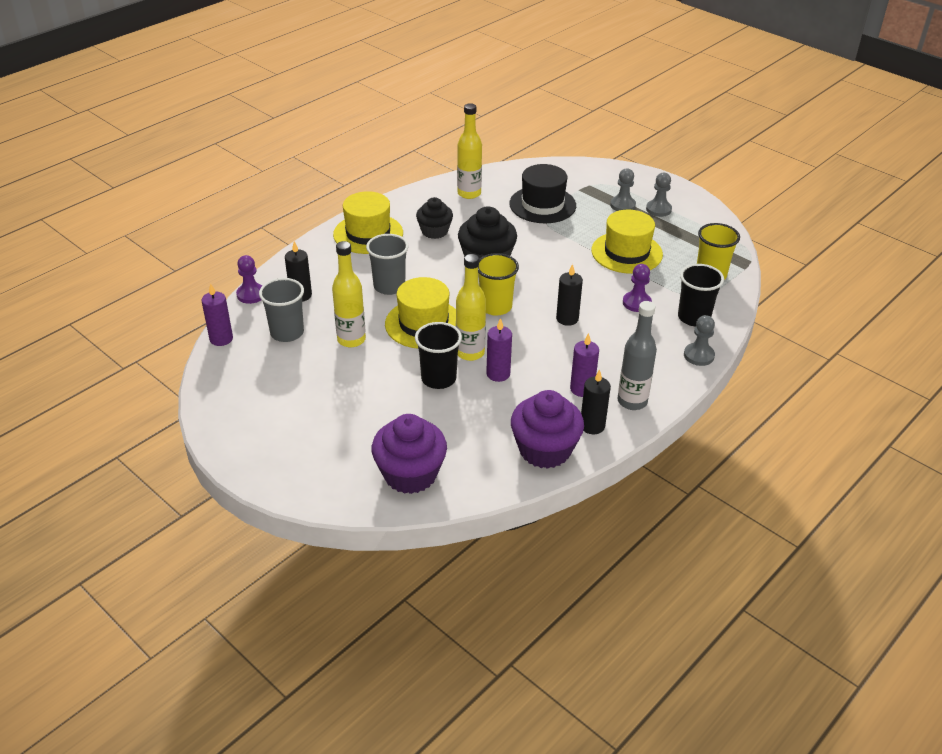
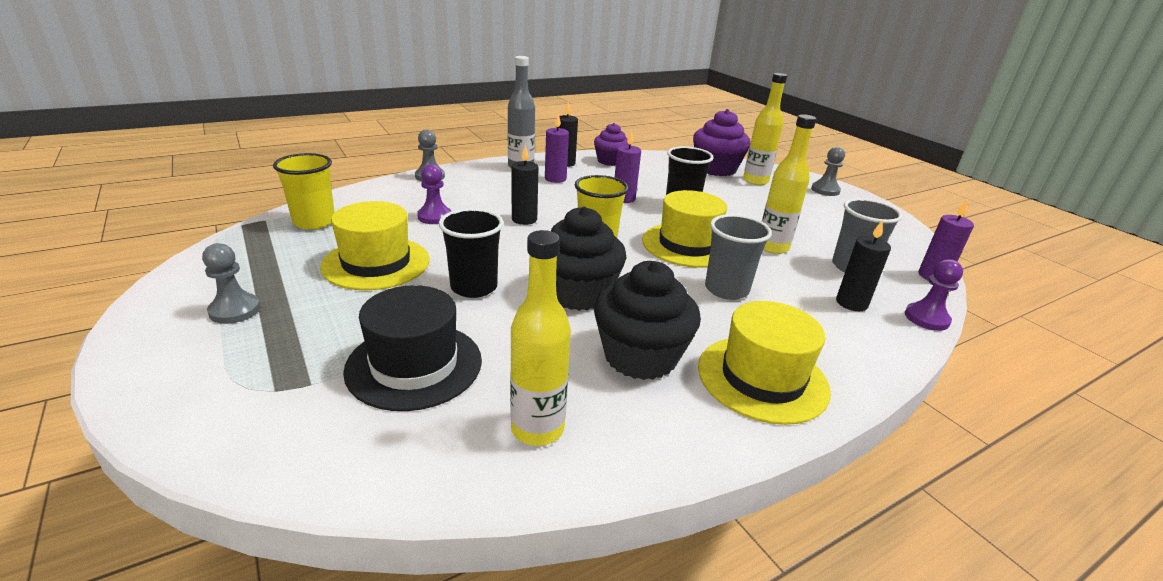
camera: 165 degrees left, 10 degrees down
black cupcake [416,197,453,239] -> black cupcake [594,261,701,380], size x1.54
yellow bottle [456,254,486,361] -> yellow bottle moved to [743,73,787,185]
purple cupcake [511,390,584,469] -> purple cupcake [594,123,629,166], size x0.65
grey pawn [610,168,636,211] -> grey pawn moved to [811,147,845,196]
black cup [678,264,724,326] -> black cup moved to [439,208,504,298]

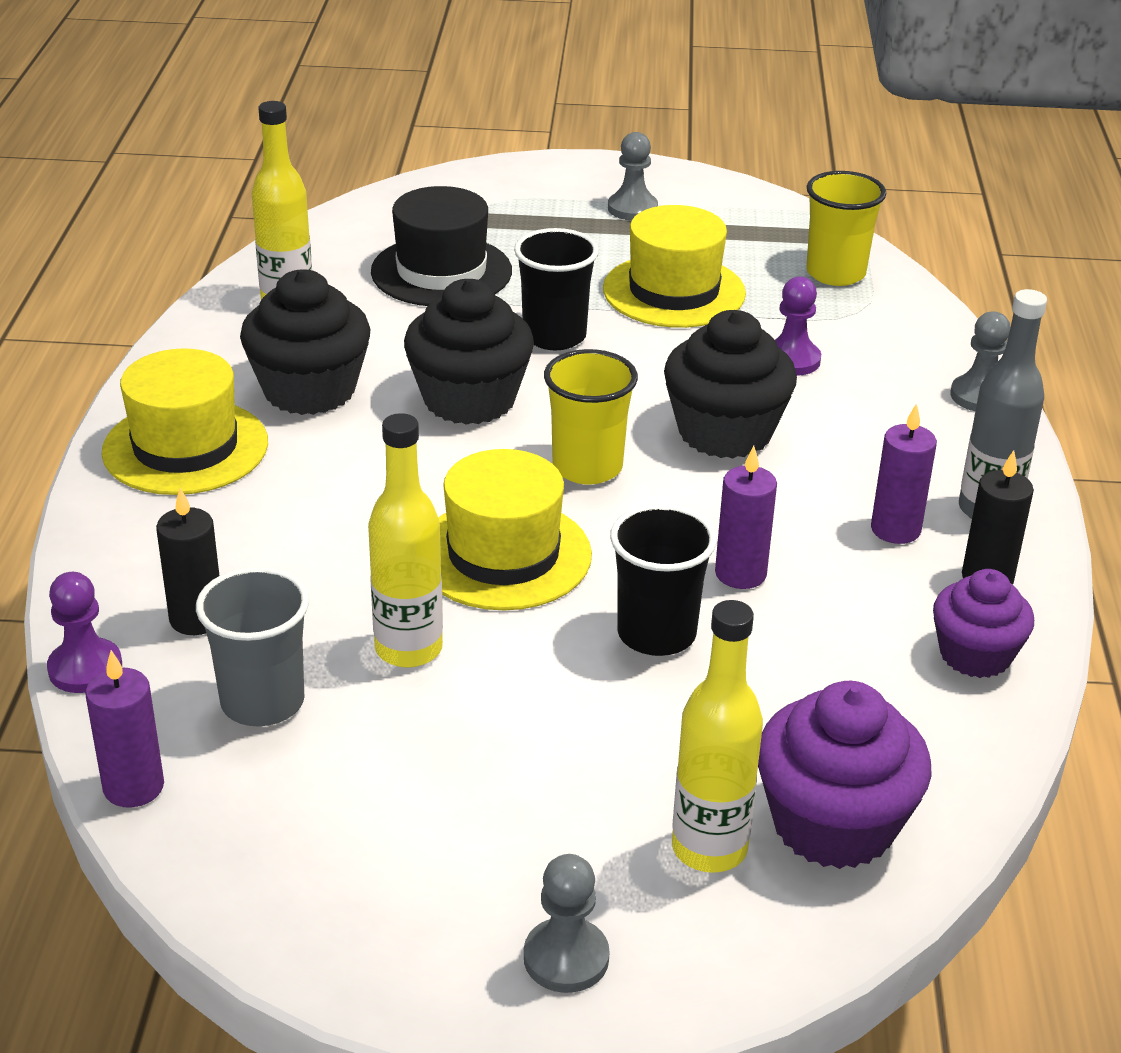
camera: 125 degrees right, 5 degrees up
black candle [512,145,539,225] -> black cupcake [664,310,797,458]
grey cup [705,214,772,300] -> none

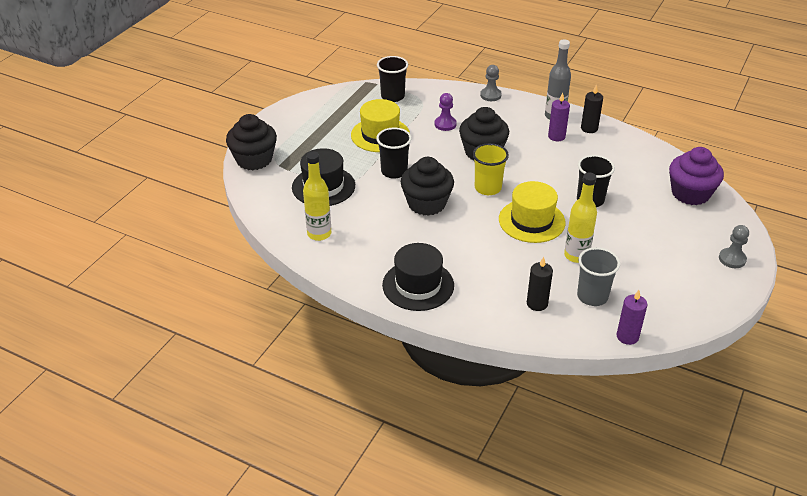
camera: 65 degrees left, 5 degrees up
purple pawn [47,572,122,693] -> none
yellow hat [102,348,268,495] -> black hat [382,243,454,311]
black cupcake [240,269,370,415] -> black cupcake moved to [226,114,277,170]
grey pawn [608,132,658,221] -> none
yellow bottle [672,600,763,873] -> none
purple candle [715,446,777,589] -> none
yellow cup [806,171,886,286] -> black cup [377,56,408,102]
purple cupcake [933,569,1034,678] -> none

